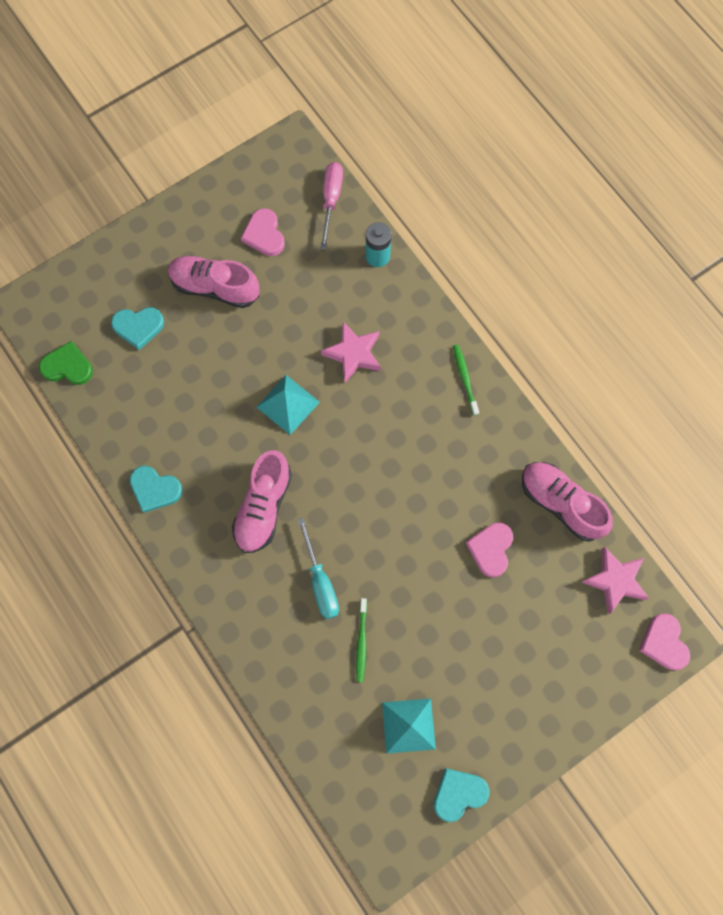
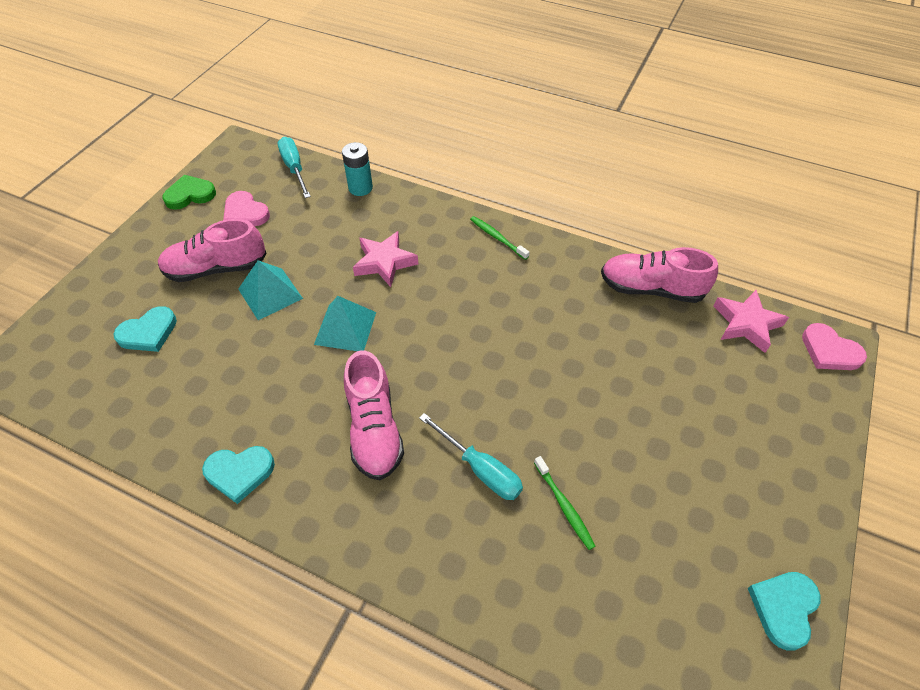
camera: 30 degrees left, 20 degrees down
green heart [39,341,93,385] -> green heart moved to [162,175,216,210]
pink screwdriver [320,162,343,250] -> turquoise screwdriver [277,137,311,198]
turquoise pyramid [382,699,436,754] -> turquoise pyramid moved to [238,260,303,320]
pink heart [466,523,513,577] -> none

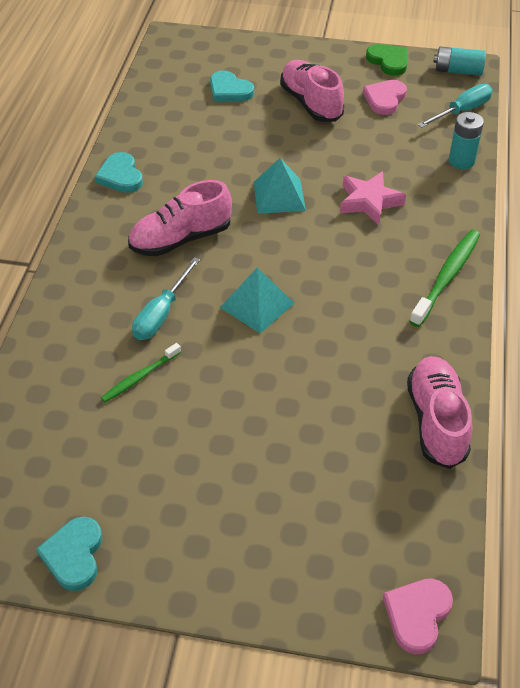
camera: 75 degrees right, 5 degrees down
turquoise pyramid [238,260,303,320] -> turquoise pyramid moved to [220,267,294,333]
green toothbrush [470,216,530,260] -> green toothbrush [409,230,480,327], size x1.68
pink star [713,290,789,353] -> none
turquoise heart [748,572,821,651] -> turquoise heart turned 105 degrees counterclockwise [36,517,102,591]
none -> turquoise battery [433,47,486,76]

